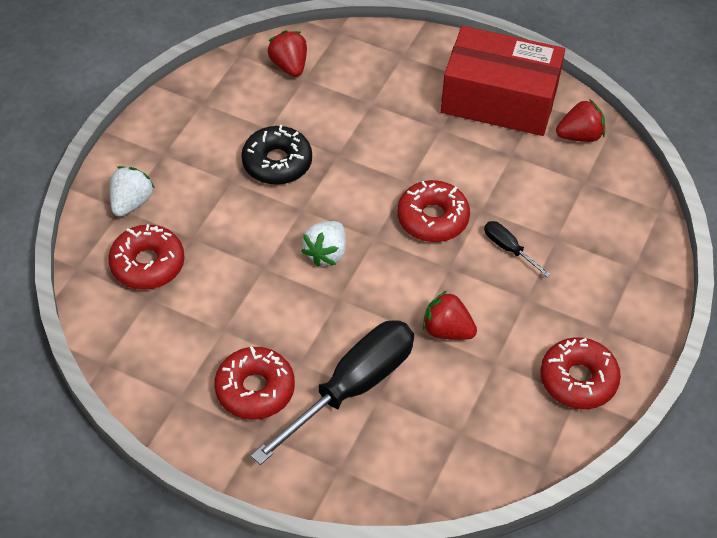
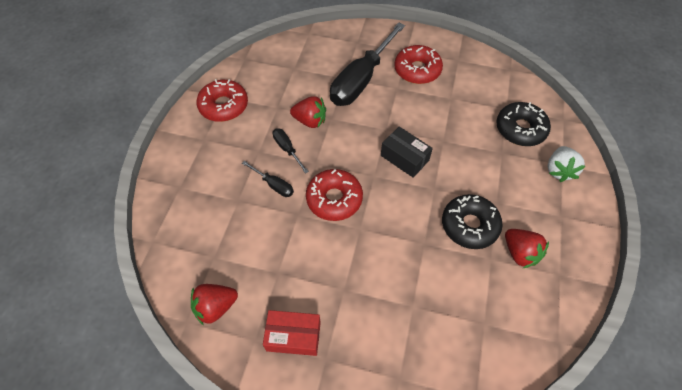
camera: 170 degrees right, 5 degrees up
red donut [108,224,185,290] -> black donut [496,102,551,146]
red strawberry [268,30,307,77] -> red strawberry moved to [505,229,549,268]
white strawberry [301,221,346,267] -> black box [381,127,433,178]
red box [441,26,565,136] -> red box [263,310,321,356], size x0.49
none -> black screwdriver [273,128,309,174]

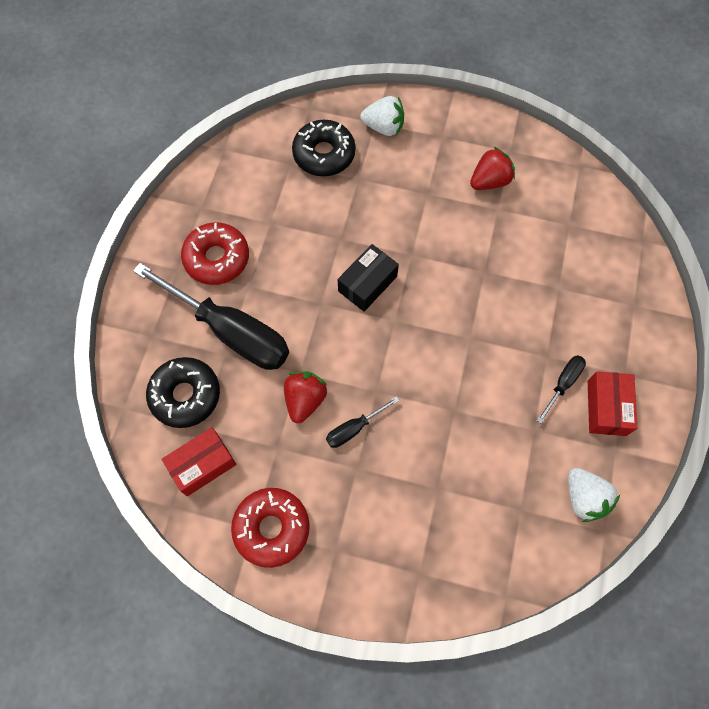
camera: 90 degrees left, 10 degrees up
red strawberry [191,284,238,326] -> white strawberry [568,468,620,522]
black screwdriver [242,161,294,197] -> black screwdriver moved to [537,355,586,423]
red donut [306,169,363,221] -> none
black donut [442,194,502,249] -> black donut moved to [146,357,220,428]
none -> red box [161,427,236,496]

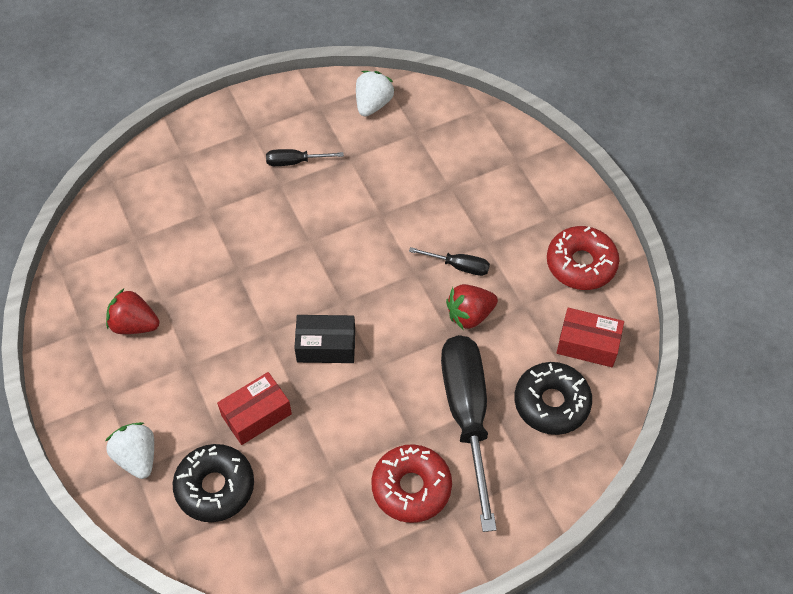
camera: 130 degrees left, 10 degrees down
red box [588,371,637,436] -> red box moved to [217,372,292,445]

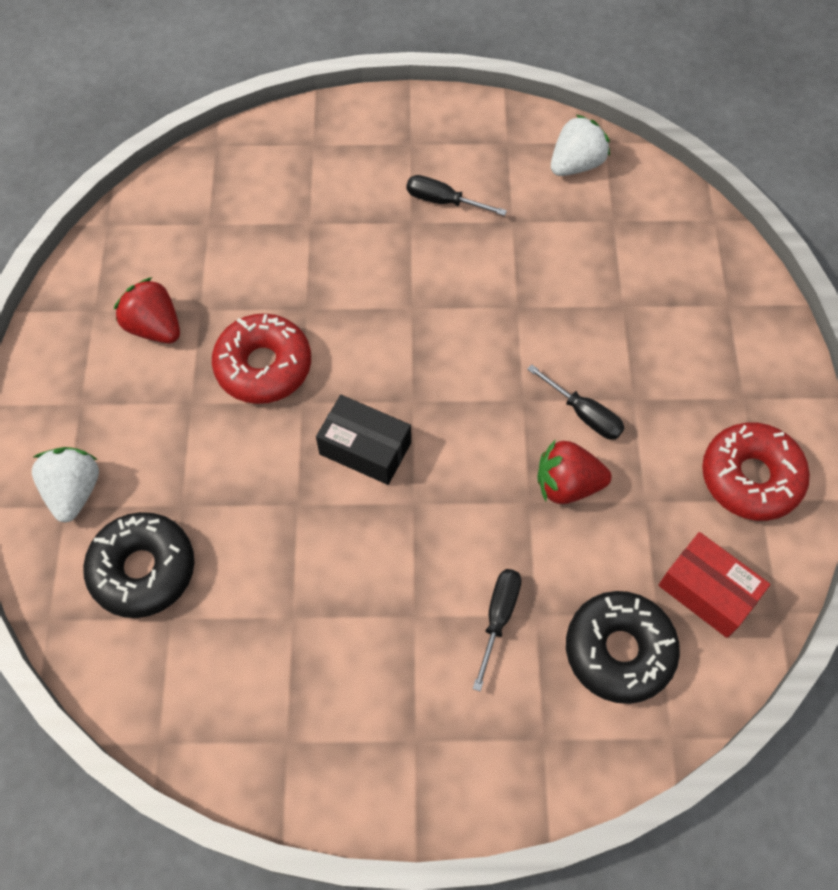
camera: 25 degrees right, 5 degrees up
red box [217,372,292,445] -> none
red donut [371,444,452,523] -> red donut moved to [212,313,311,404]
black screwdriver [441,335,497,532] -> black screwdriver [473,569,521,691], size x0.44

